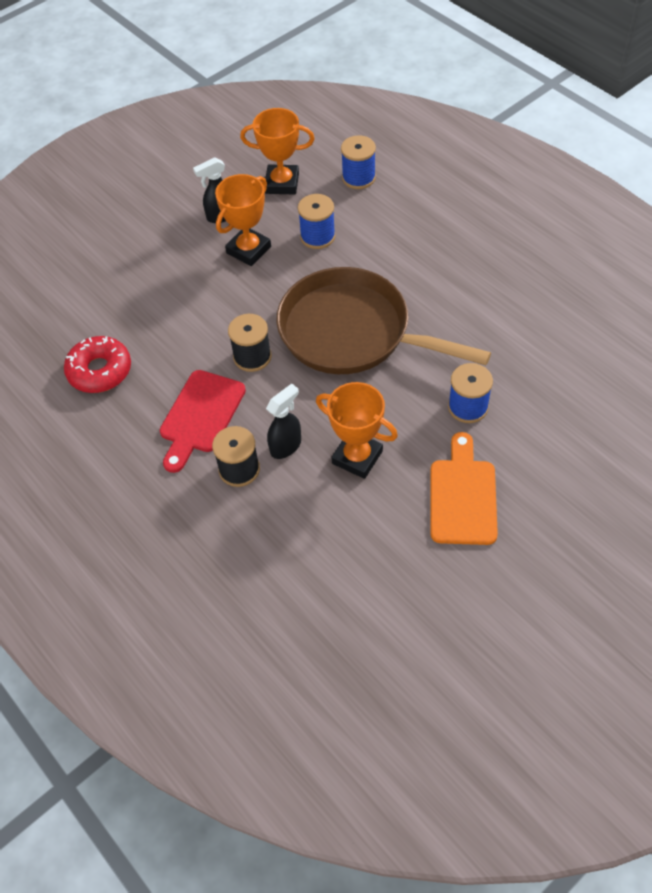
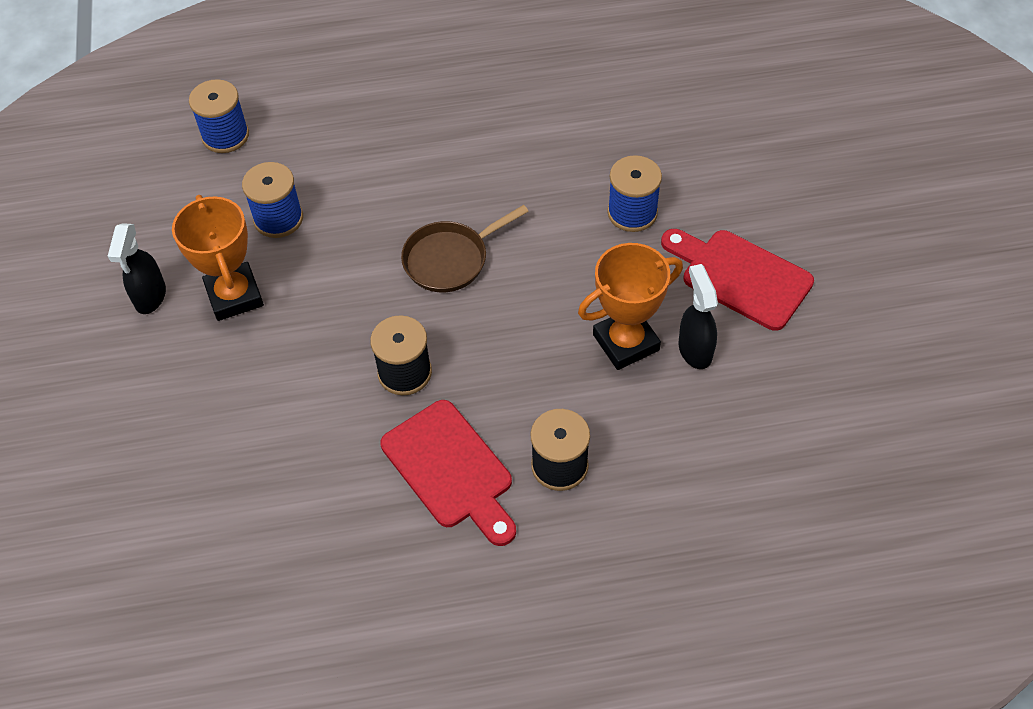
camera: 60 degrees left, 0 degrees up
red donut [64,336,131,393] -> none
orange trophy [240,108,315,195] -> none
black spray bottle [266,383,301,459] -> black spray bottle moved to [678,264,718,369]
brown pan [276,267,491,374] -> brown pan [401,205,529,292], size x0.48
orange cutting board [431,432,498,545] -> red cutting board [661,229,814,331]

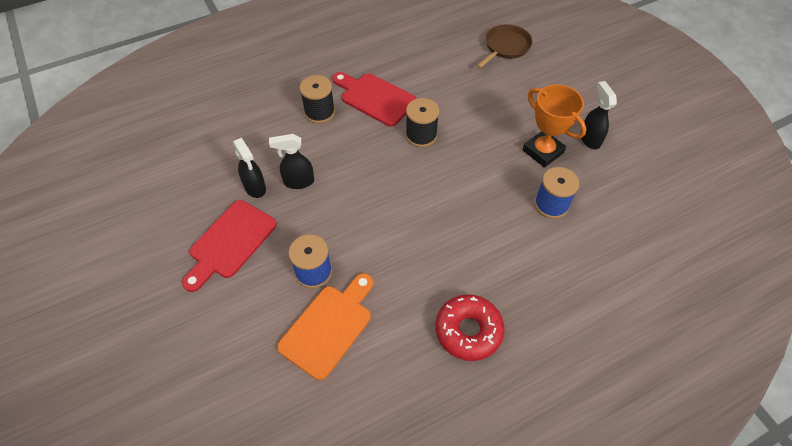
camera: 160 degrees right, 0 degrees up
blue spool [189,79,249,153] -> none
brown pan [401,205,529,292] -> brown pan moved to [476,24,532,68]
orange trophy [578,243,683,370] -> black spray bottle [269,134,314,189]
red cutting board [661,229,814,331] -> red cutting board turned 105 degrees clockwise [182,200,277,292]
none -> orange cutting board [277,273,373,380]
none -> red donut [435,294,504,361]

